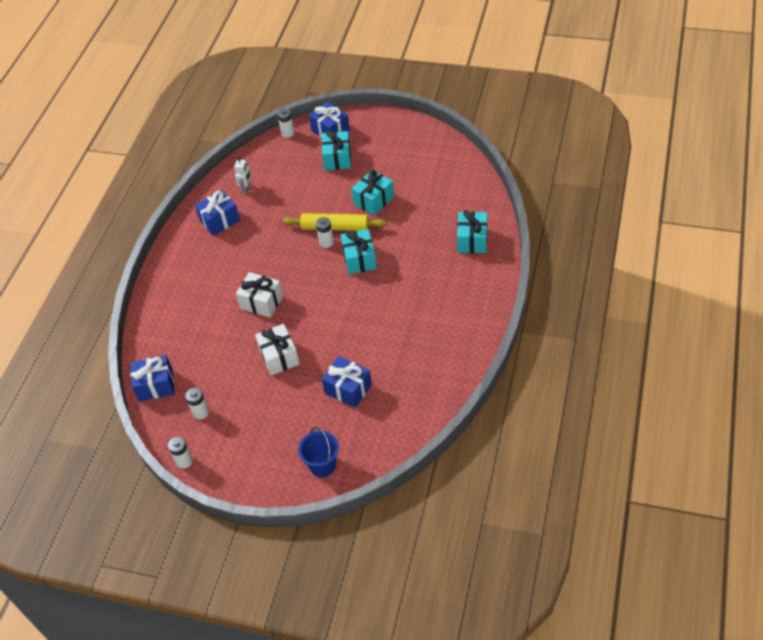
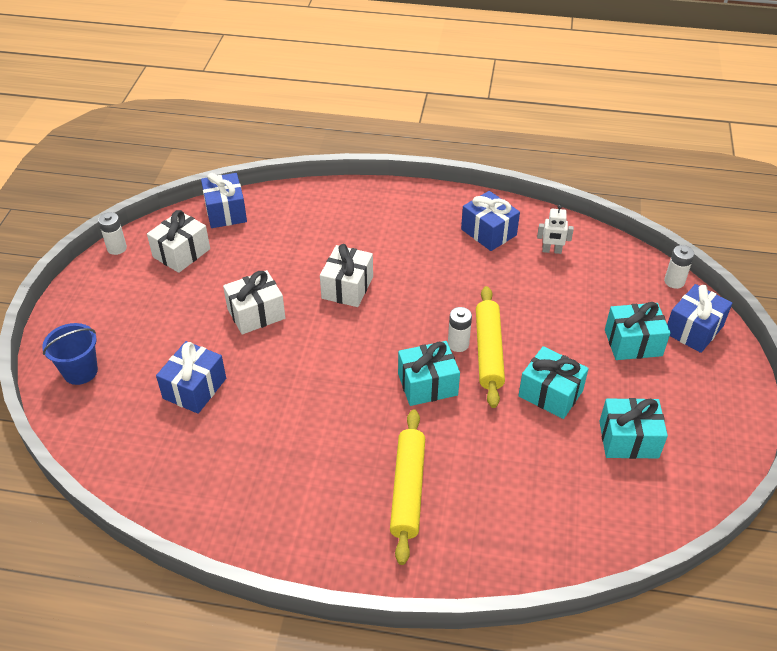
camera: 80 degrees right, 5 degrees down
white battery [185,388,209,419] -> white gift [147,210,210,273]
turquoise gift [457,210,487,253] -> turquoise gift moved to [599,398,668,459]
none -> yellow rolling pin [390,409,425,565]

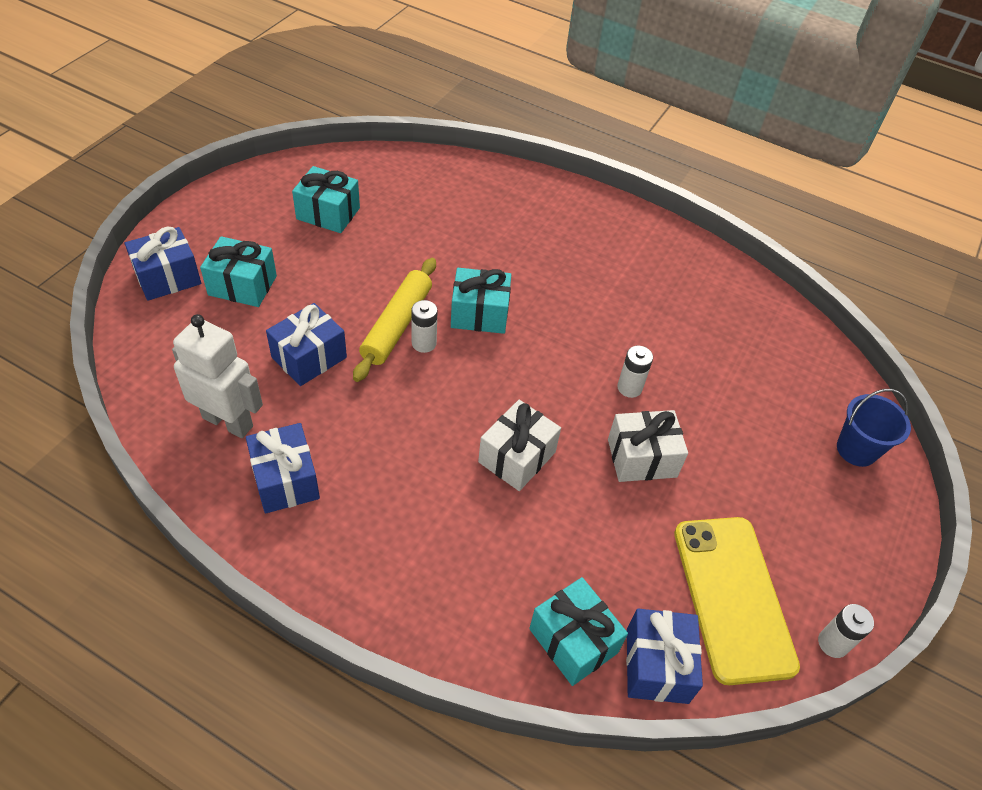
camera: 165 degrees left, 5 degrees up
white gift [147,210,210,273] -> yellow phone [674,517,800,685]
blue gift [156,341,226,414] -> blue gift moved to [266,303,347,386]
yellow rolling pin [390,409,425,565] -> none
turquoise gift [518,346,589,419] -> turquoise gift moved to [529,577,628,686]
white robot [537,205,574,254] -> white robot [172,314,263,438], size x1.90
white battery [664,245,694,289] -> white battery moved to [617,346,653,398]

